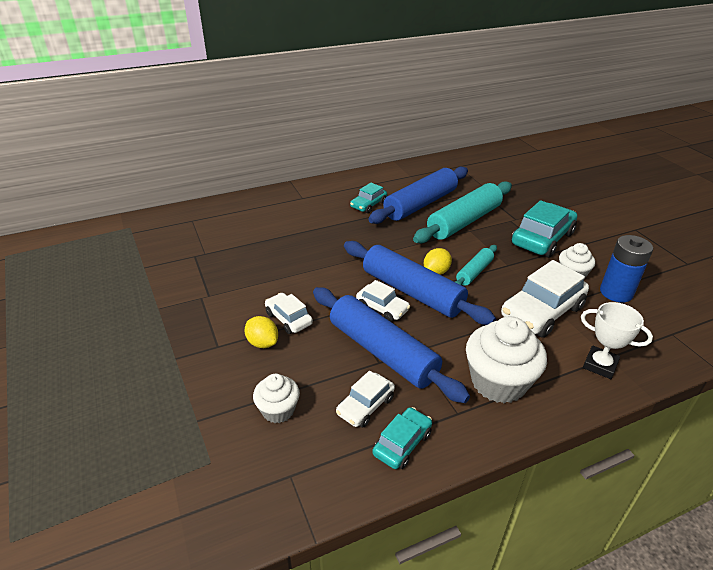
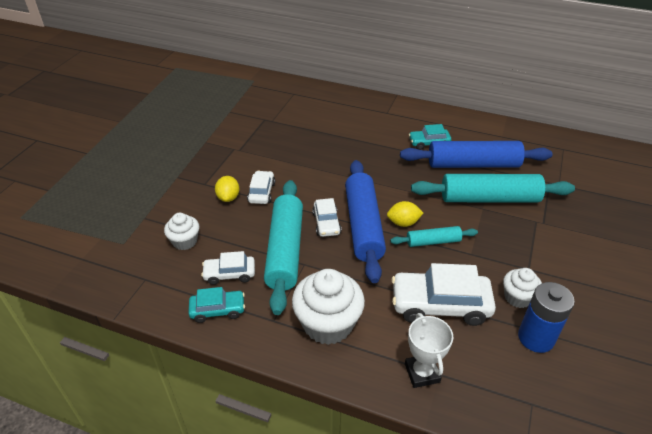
camera: 45 degrees right, 5 degrees up
blue rolling pin [313,287,470,403] -> turquoise rolling pin [264,180,303,315]
turquoise car [511,200,577,258] -> none

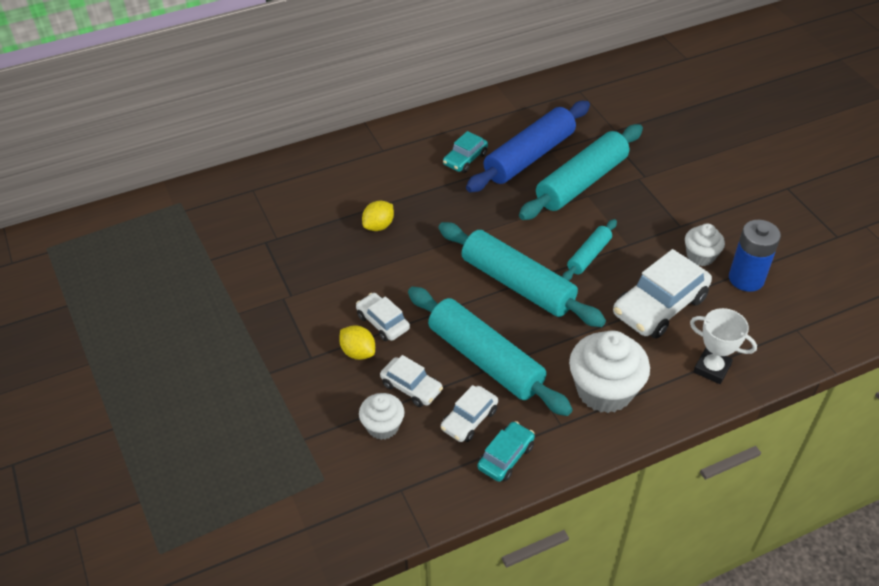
camera: 45 degrees left, 5 degrees up
white car [312,198,342,237] -> white car moved to [380,355,443,407]
blue rolling pin [345,160,386,283] -> turquoise rolling pin [438,222,606,327]
yellow lemon [387,201,423,227] -> yellow lemon moved to [362,200,394,231]

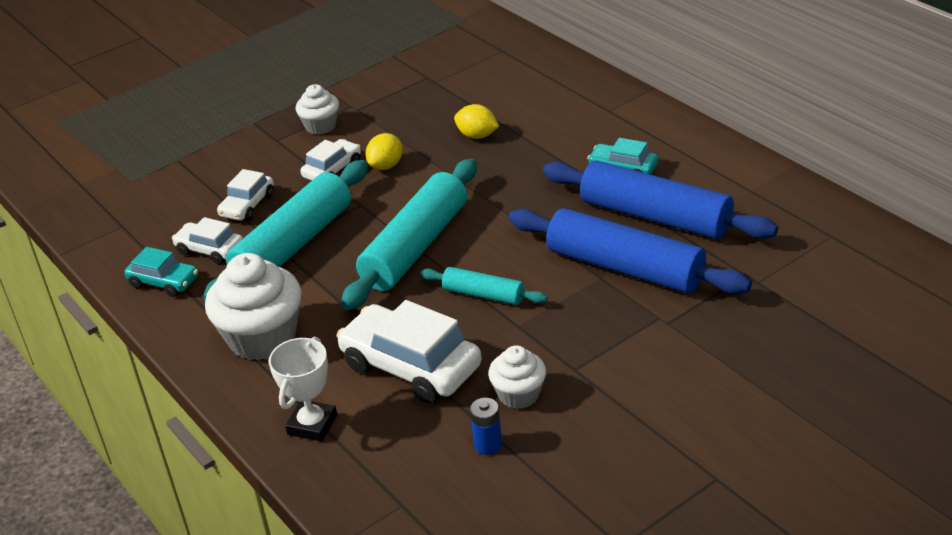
camera: 80 degrees right, 10 degrees down
yellow lemon [339,325,375,360] -> yellow lemon moved to [365,133,403,170]
white cupcake [359,393,405,440] -> white cupcake moved to [296,84,339,135]
turquoise rolling pin [519,124,643,220] -> blue rolling pin [508,208,752,294]
blue battery [729,220,781,292] -> blue battery [470,398,502,455], size x0.53

